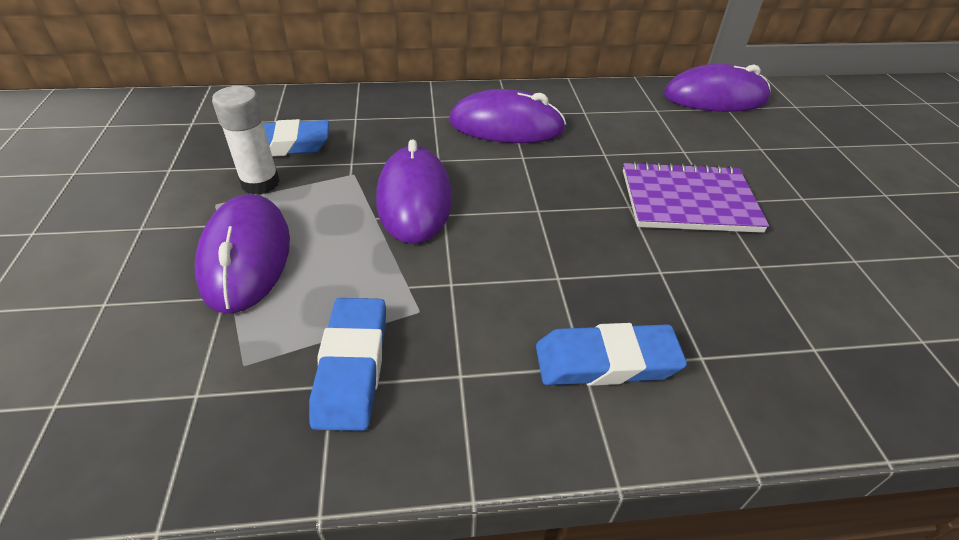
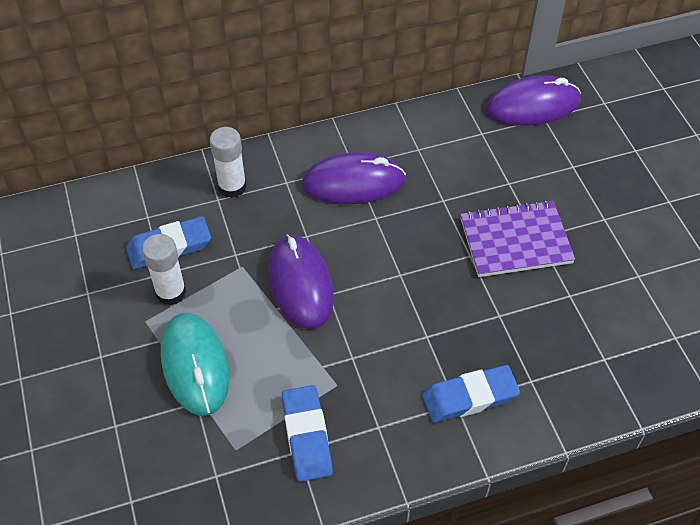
camera: 10 degrees left, 10 degrees up
purple mouse [195,194,290,313] -> turquoise mouse [161,313,230,416]
none -> white glue stick [210,127,247,198]

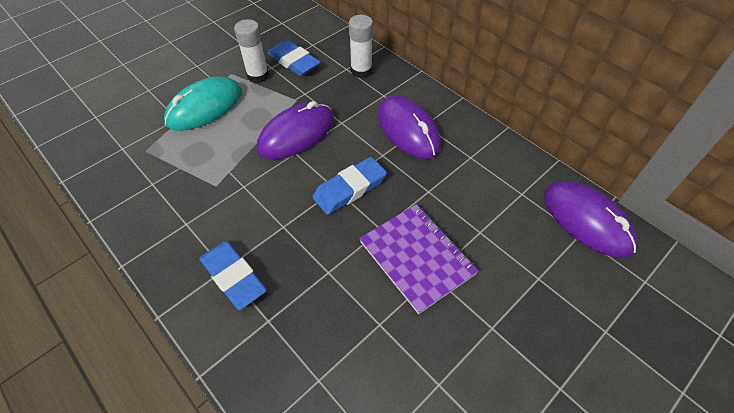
camera: 65 degrees right, 0 degrees up
blue eraser [282,385,333,482] -> blue eraser moved to [313,157,387,215]

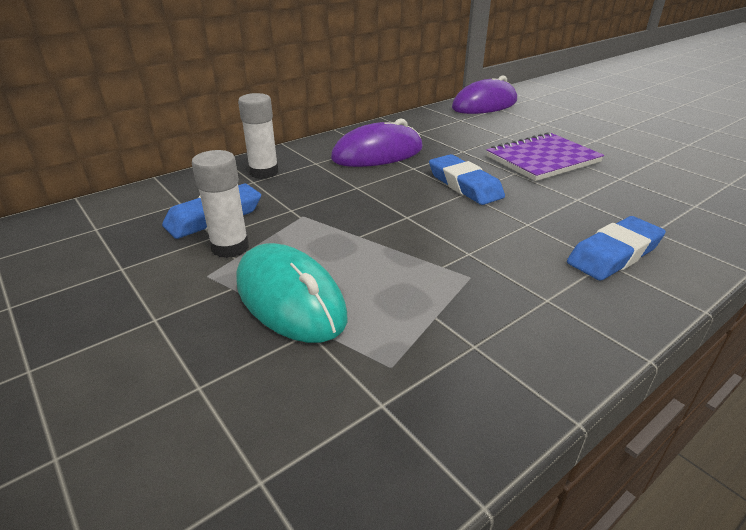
camera: 85 degrees left, 20 degrees down
purple mouse [257,101,334,159] -> none

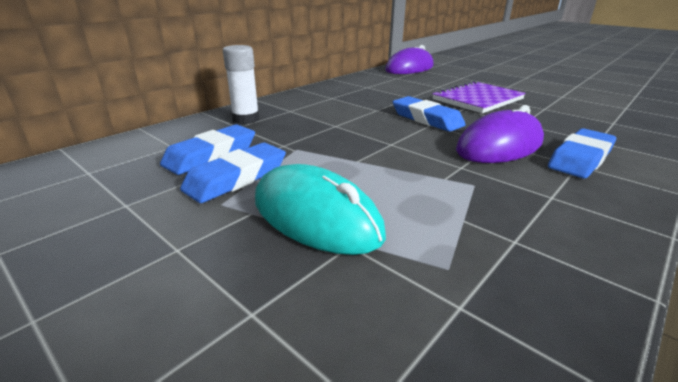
camera: 10 degrees left, 5 degrees down
white glue stick [192,150,249,258] -> blue eraser [180,143,286,203]
purple mouse [331,118,423,167] -> purple mouse moved to [456,105,544,163]

